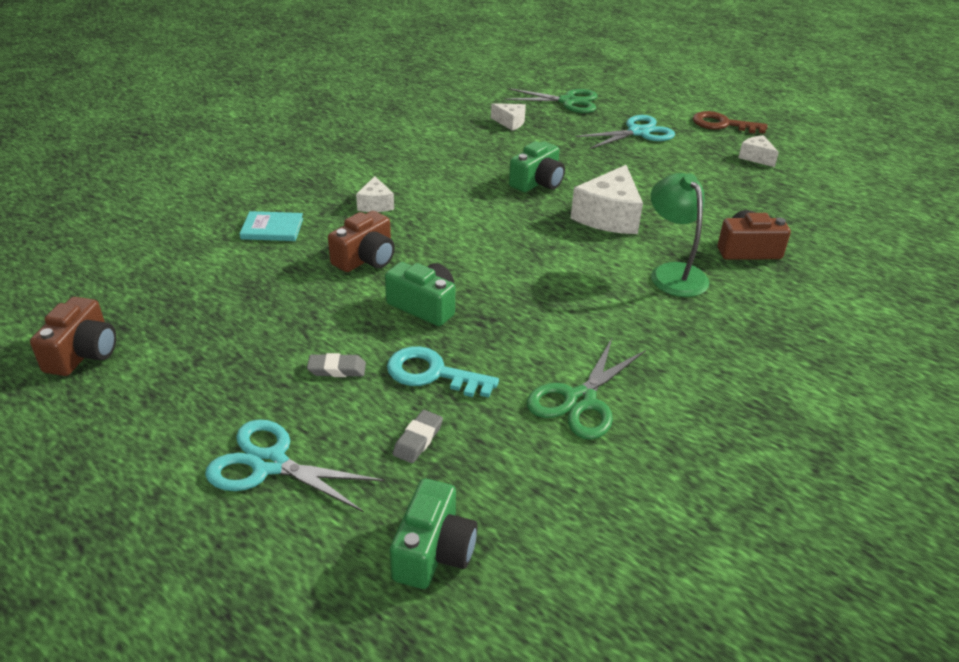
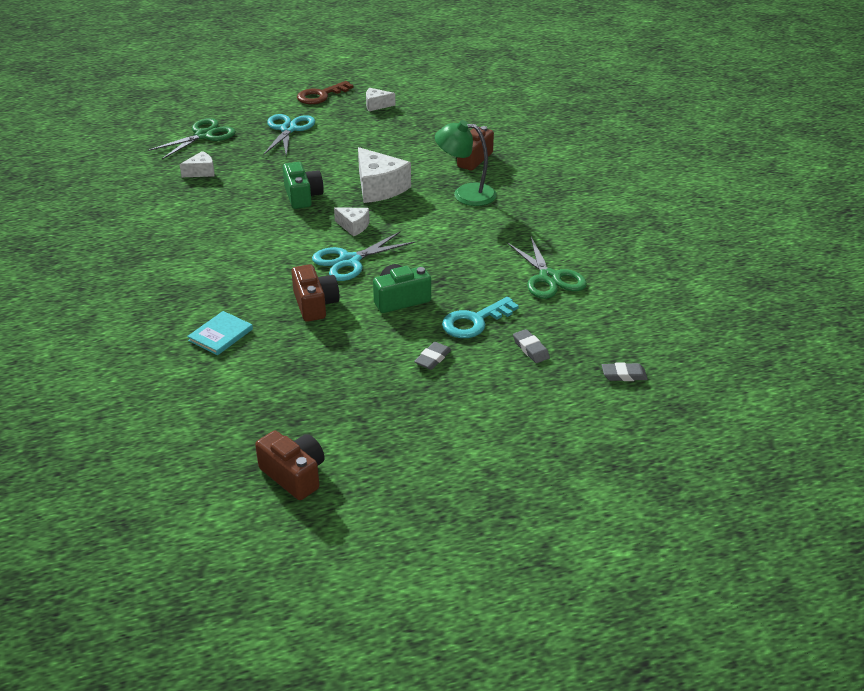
camera: 55 degrees left, 0 degrees up
turquoise scissors [205,420,384,512] -> turquoise scissors moved to [312,231,415,281]
white cheese [356,176,394,212] -> white cheese moved to [334,207,370,236]
green camera [390,479,477,589] -> grey eraser [602,362,648,381]

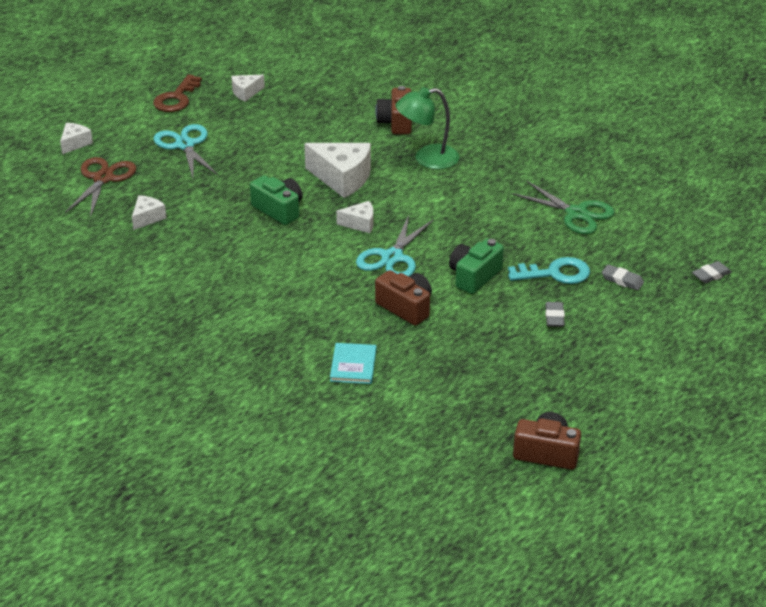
camera: 30 degrees left, 0 degrees up
green scissors [148,118,236,159] -> brown scissors [65,157,136,218]
turquoise key [442,297,519,338] -> turquoise key turned 120 degrees counterclockwise [508,257,590,284]
none -> white cheese [60,123,93,154]

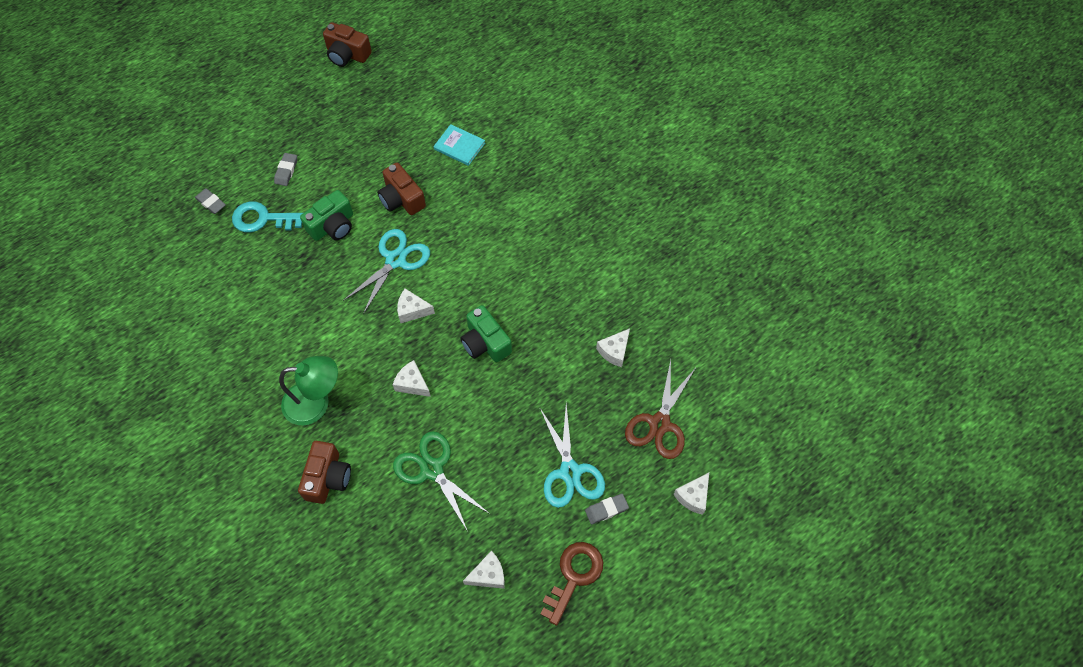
camera: 170 degrees left, 25 degrees up
white cheese [304,143,371,198] -> white cheese [393,360,431,397], size x0.54
turquoise book [330,343,376,384] -> turquoise book turned 75 degrees counterclockwise [434,124,485,166]
green scissors [511,180,614,234] -> green scissors moved to [393,431,490,532]
grey eraser [692,261,732,284] -> grey eraser moved to [585,494,629,524]

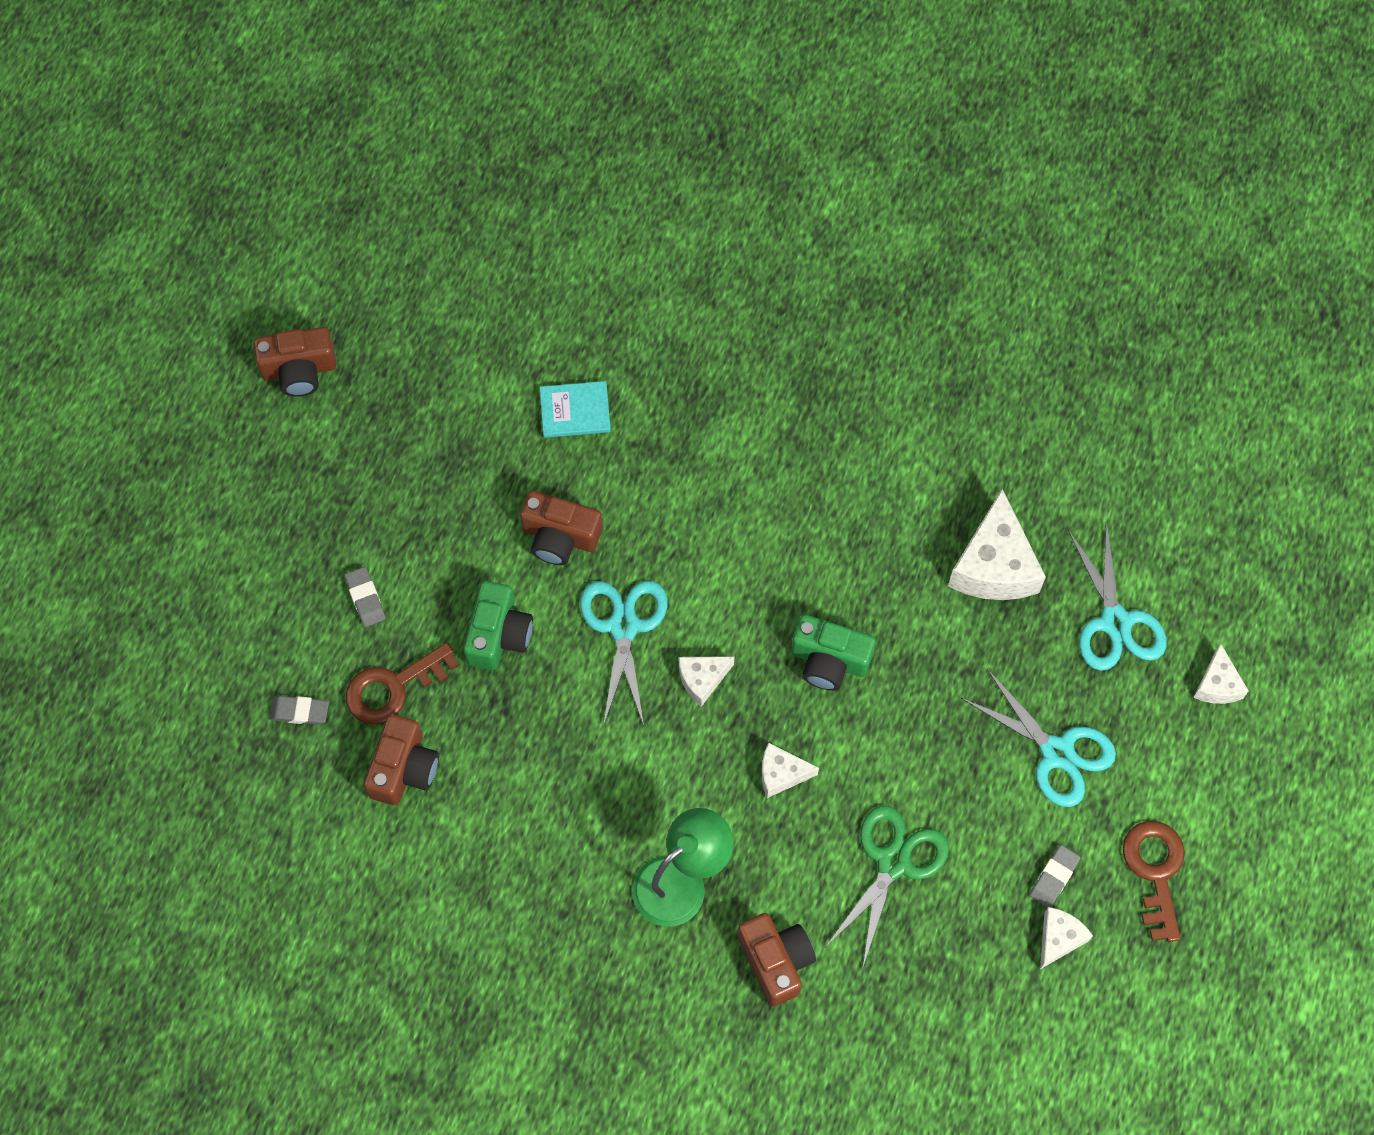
camera: 35 degrees left, 5 degrees up
turquoise key [232,201,303,232] -> brown key [346,642,459,724]
green scissors [393,431,490,532] -> green scissors turned 105 degrees clockwise [826,805,949,966]
grey eraser [585,494,629,524] -> grey eraser moved to [1030,845,1080,908]
white cheese [596,328,630,367] -> white cheese [948,489,1046,600], size x1.87
brown scissors [625,360,696,459] -> turquoise scissors [1068,521,1167,671]
none -> brown camera [364,714,439,805]

